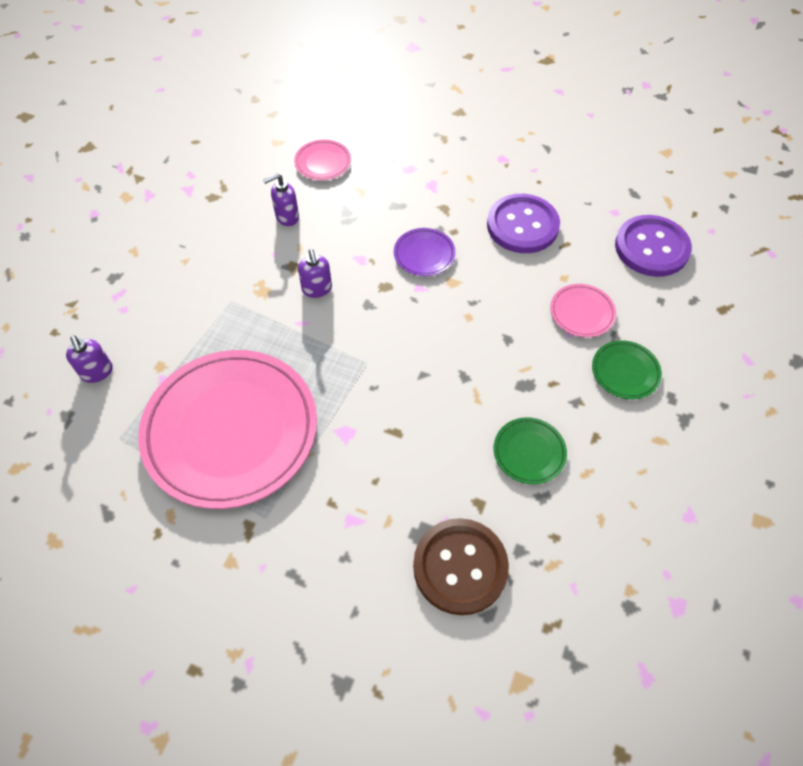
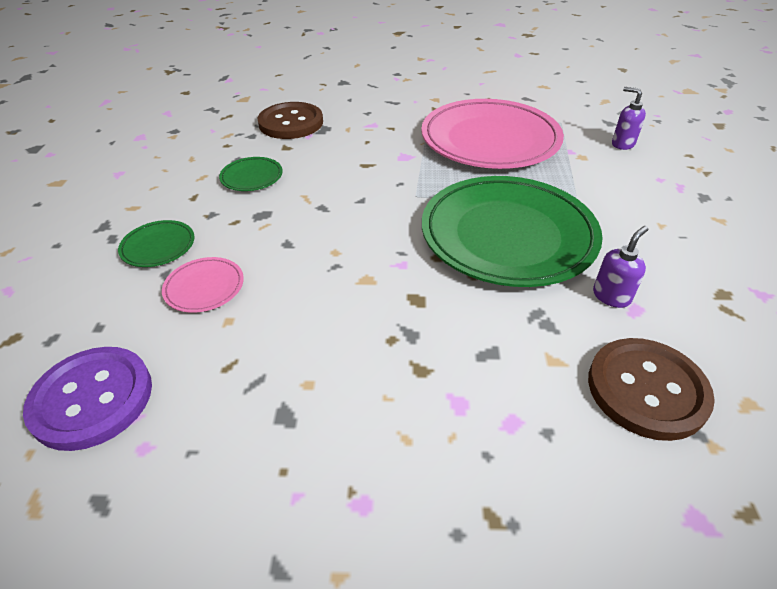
camera: 160 degrees right, 15 degrees down
pink plate [294,139,351,180] -> brown button [588,338,715,441]
purple soap dispenser [298,249,332,298] -> green plate [422,176,603,287]
purple plate [394,228,456,276] -> none
purple button [487,194,560,253] -> none

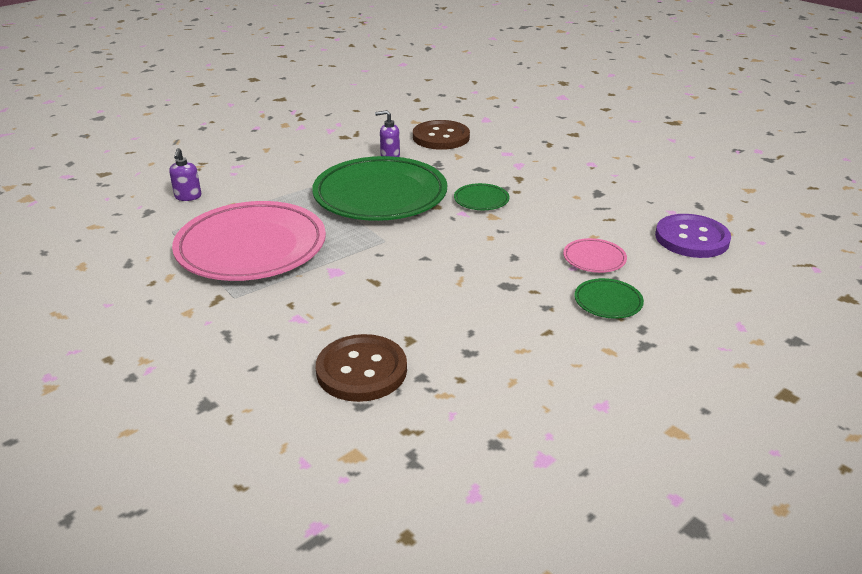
camera: 135 degrees left, 10 degrees down
green plate [219,157,283,191] -> green plate moved to [454,183,510,210]

